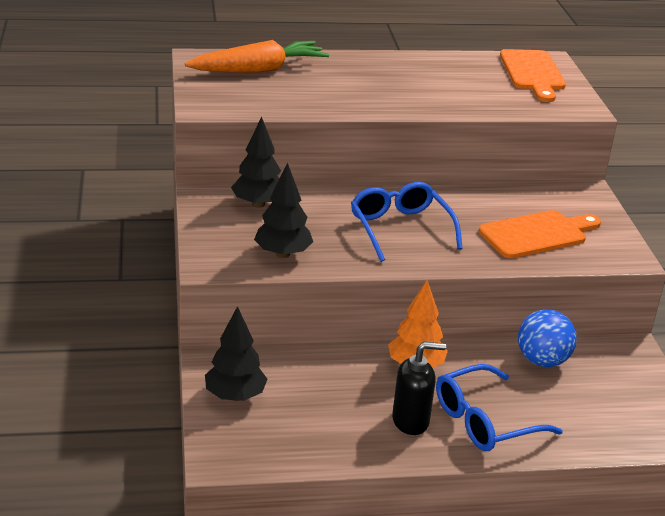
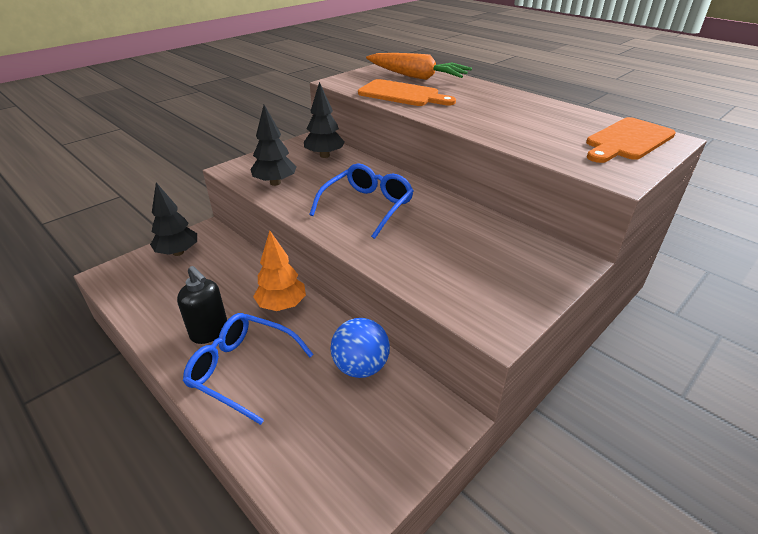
camera: 55 degrees right, 5 degrees up
orange cutting board [478,210,601,258] -> orange cutting board moved to [358,79,456,106]

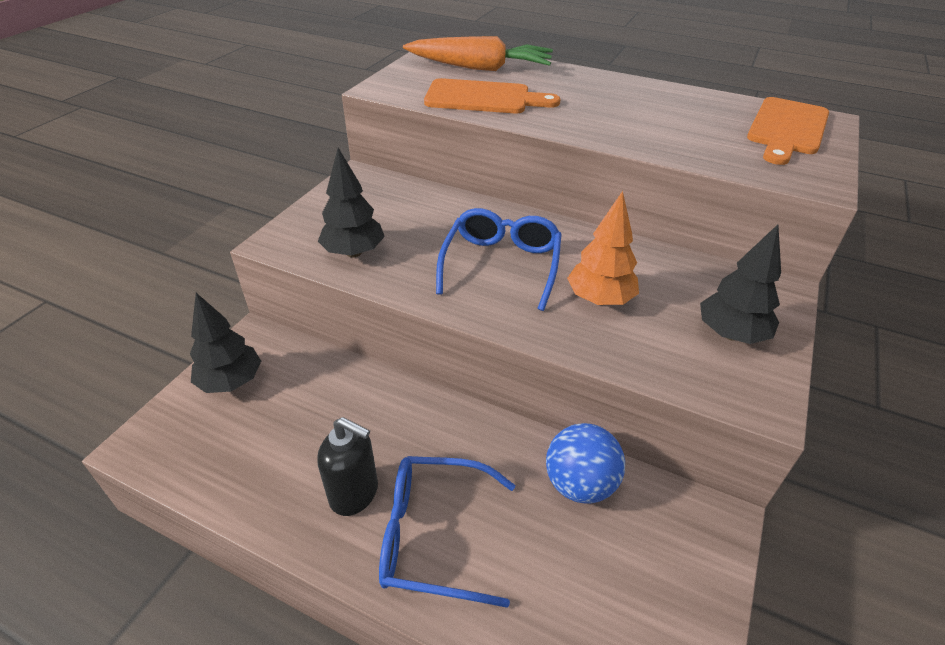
camera: 20 degrees left, 5 degrees up
orange tree [253,231,306,311] -> orange tree moved to [567,191,639,305]
black tree [304,82,345,158] -> black tree moved to [700,224,781,344]

